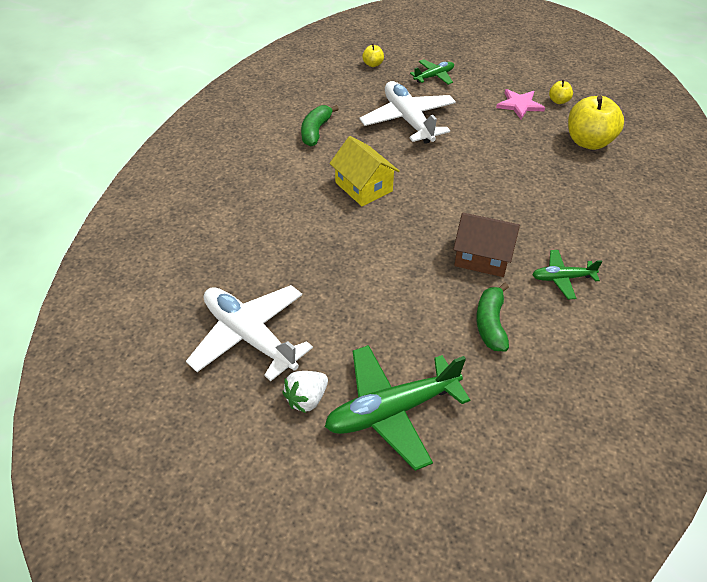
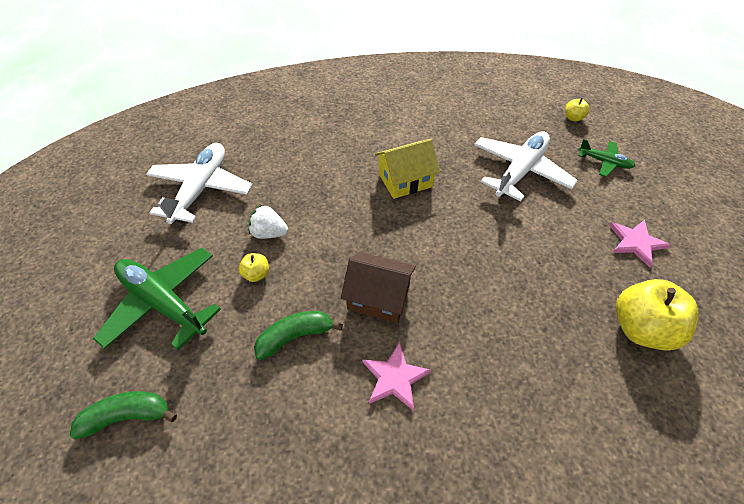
camera: 60 degrees right, 5 degrees up
white strawberry [282,371,328,413] -> white strawberry moved to [249,205,288,239]
green banana [301,105,339,146] -> green banana moved to [70,391,177,439]
yellow house [329,136,400,206] -> yellow house turned 45 degrees clockwise [375,139,440,199]
brown house [453,213,520,277] -> brown house turned 60 degrees counterclockwise [341,252,416,323]
green plane [532,250,602,299] -> pink star [362,342,431,411]
yellow apple [549,80,573,104] -> yellow apple moved to [238,253,269,282]

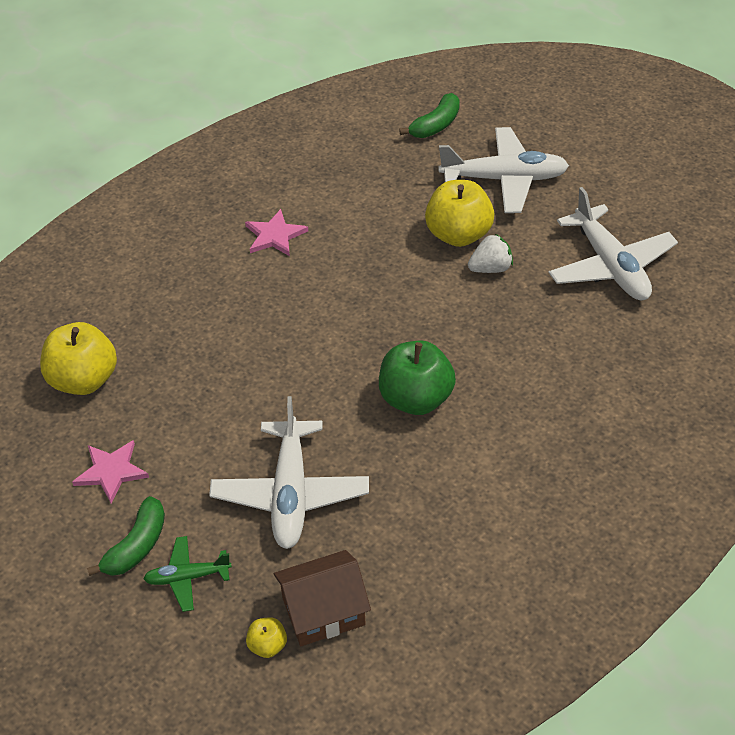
camera: 145 degrees right, 5 degrees down
green plane [93,248,221,350] -> white plane [439,127,569,213]
yellow apple [238,253,269,282] -> yellow apple [425,180,494,247], size x2.16
green banana [254,311,343,360] -> green banana moved to [87,496,165,576]
brown house [341,252,416,323] -> brown house moved to [274,550,371,646]
yellow house [375,139,440,199] -> green apple [379,341,456,415]

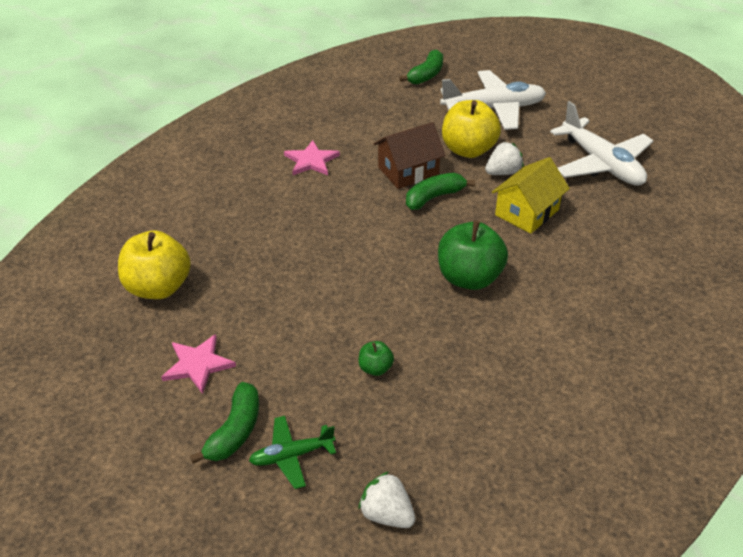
camera: 10 degrees left, 5 degrees down
white plane [209,396,369,549] -> green apple [358,341,394,376]
yellow apple [246,617,287,658] -> white strawberry [359,472,416,528]
brown house [274,550,371,646] -> brown house moved to [373,122,446,189]
none -> green banana [406,173,475,210]
none -> yellow house [492,157,570,234]

